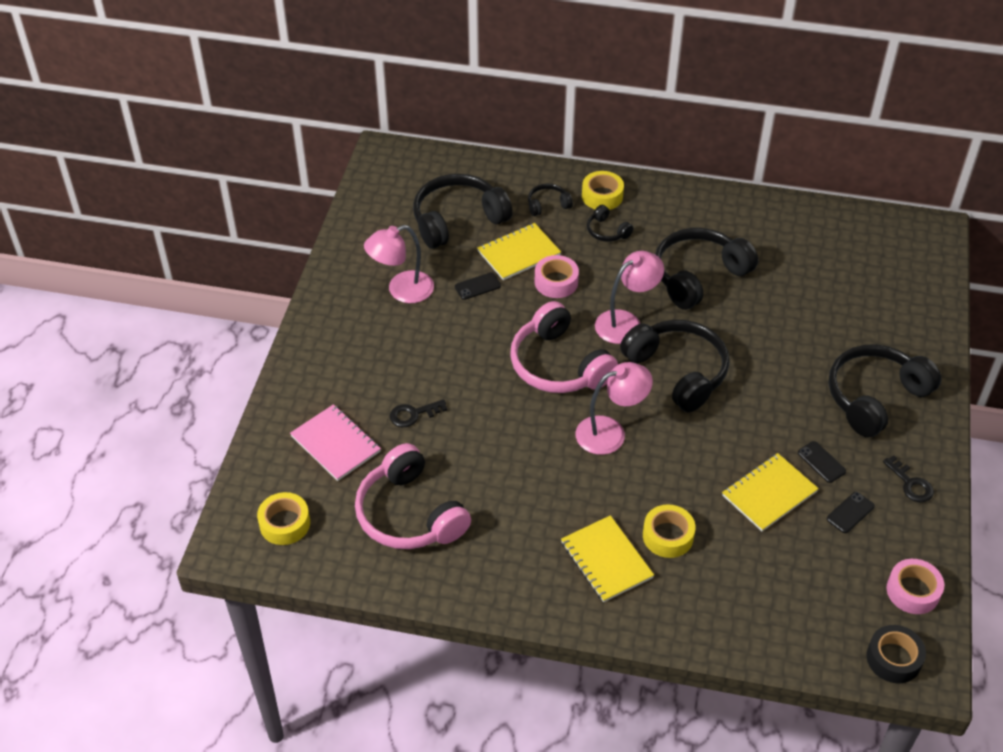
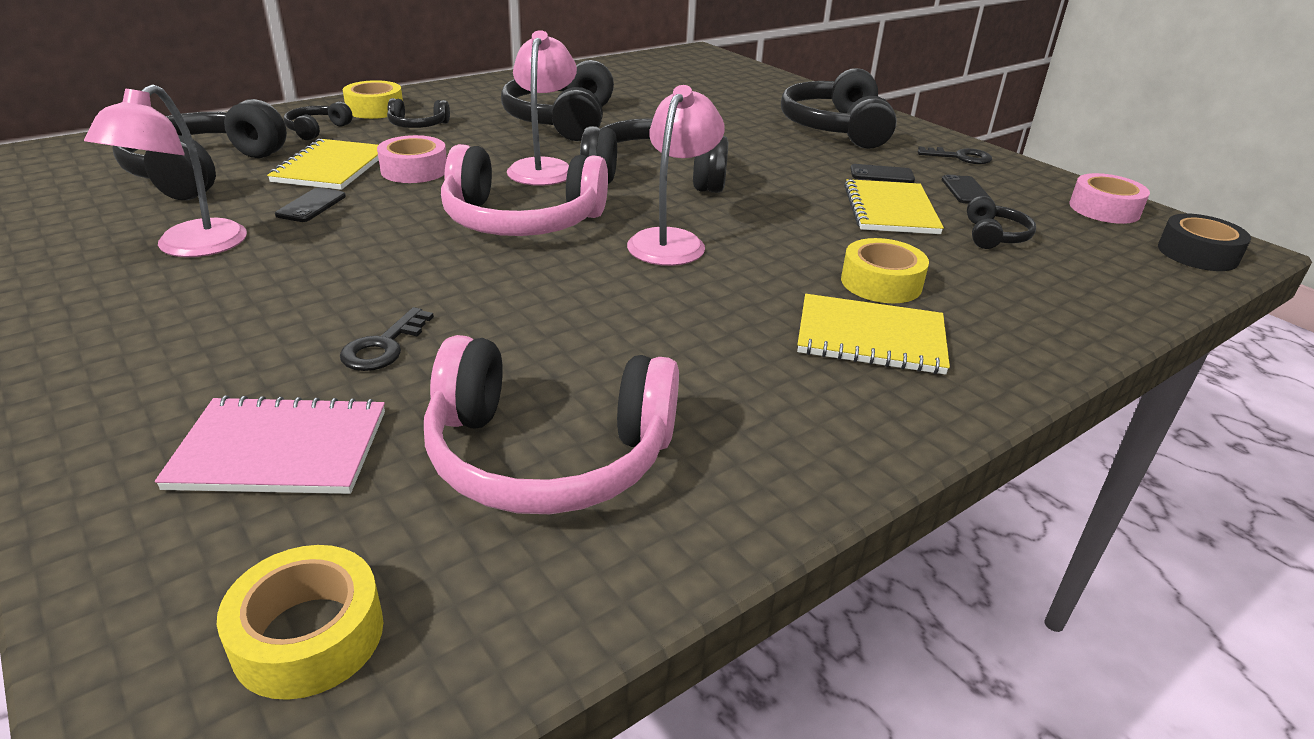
camera: 50 degrees left, 15 degrees down
none -> black headphones [967,196,1036,249]

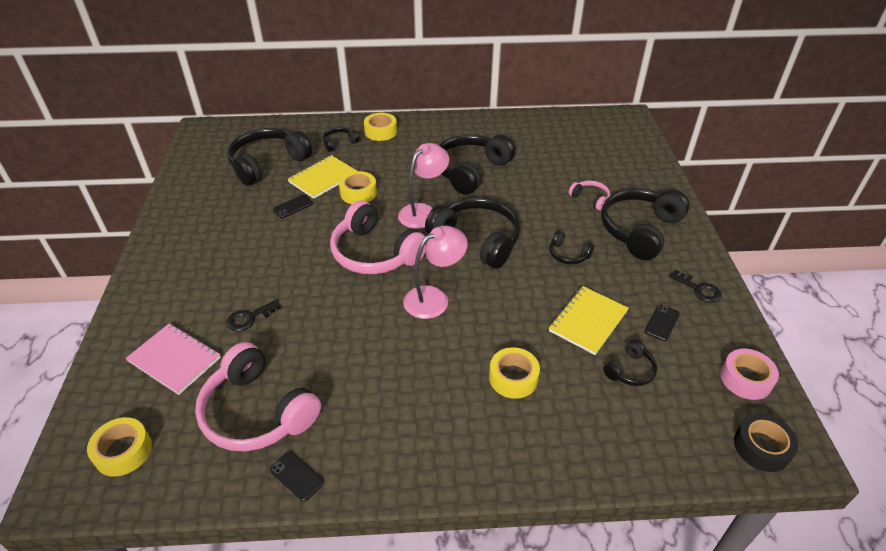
camera: 35 degrees right, 10 degrees up
pink lamp [84,84,247,257] -> none
pink tape [377,135,447,183] -> yellow tape [339,171,377,204]
black headphones [387,98,450,128] -> black headphones moved to [549,231,594,265]
yellow notebook [797,294,950,375] -> none
black phone [850,164,915,183] -> black phone moved to [270,451,324,502]
none -> pink headphones [569,180,610,210]

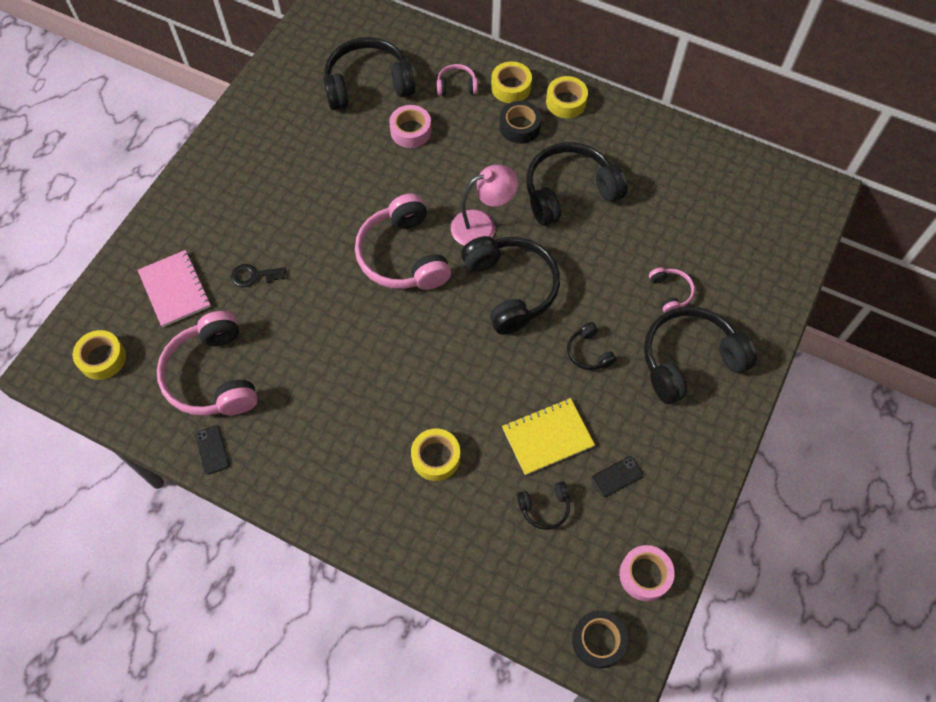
camera: 30 degrees right, 20 degrees up
black phone [273,195,313,218] -> none
yellow notebook [288,155,357,199] -> pink tape [389,105,432,148]
black headphones [323,127,359,152] -> pink headphones [437,64,478,96]
yellow tape [339,171,377,204] -> yellow tape moved to [546,76,588,118]
pink lamp [403,225,468,319] -> none
black key [669,270,722,302] -> none
none -> black tape [500,101,541,144]

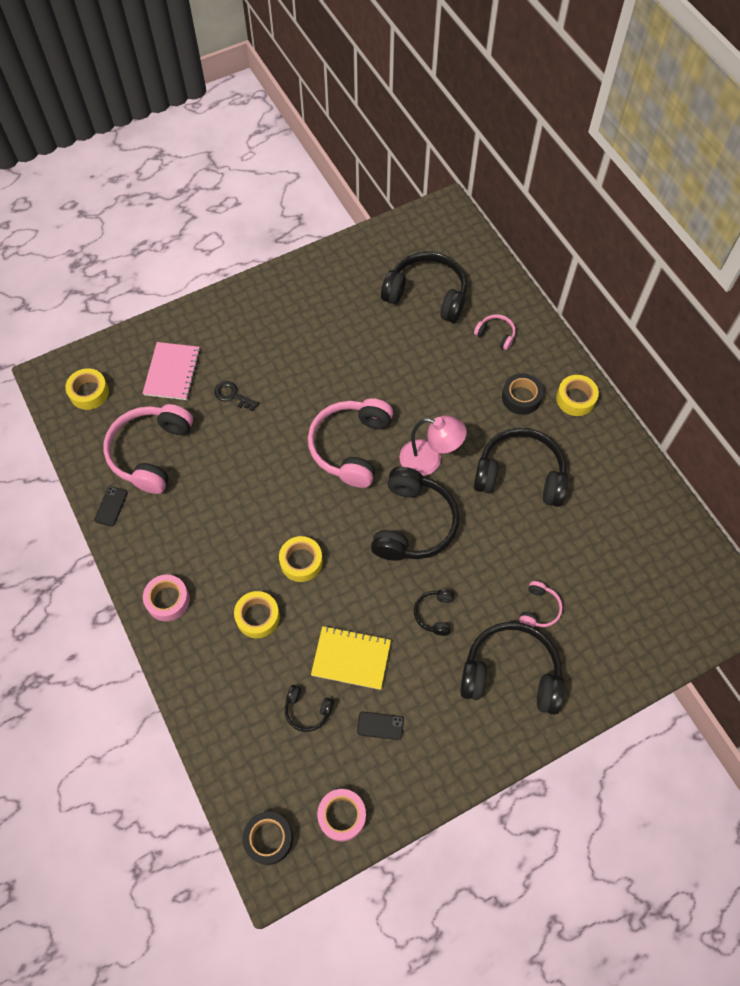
camera: 35 degrees right, 0 degrees up
pink tape [389,105,432,148] -> pink tape moved to [143,575,190,621]
yellow tape [491,61,532,103] -> yellow tape moved to [279,536,323,582]

